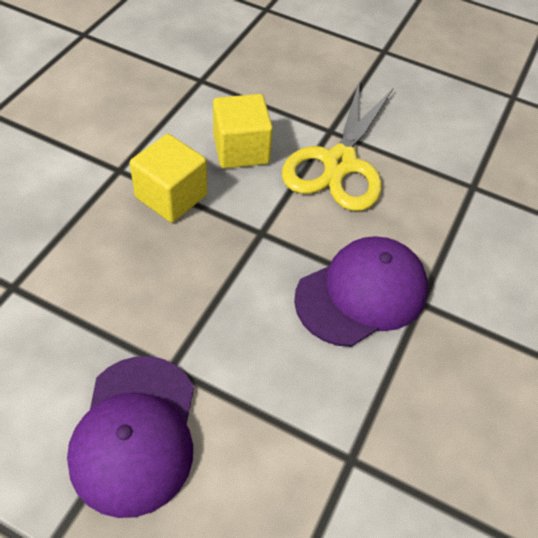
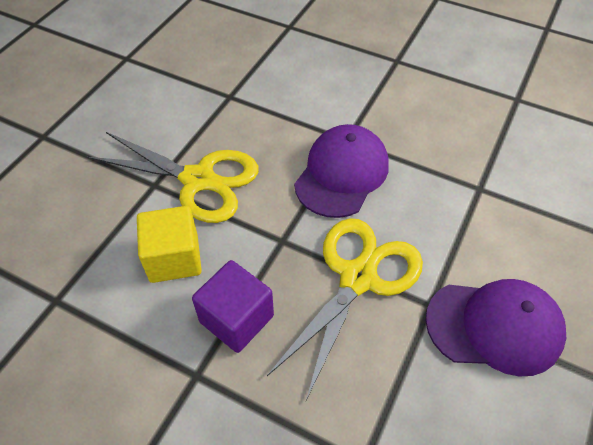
camera: 85 degrees left, 0 degrees up
yellow cube [130,134,207,223] -> purple cube [192,260,274,353]
purple cap [294,236,428,347] -> purple cap turned 60 degrees clockwise [294,124,389,218]
none -> yellow scissors [267,218,423,400]

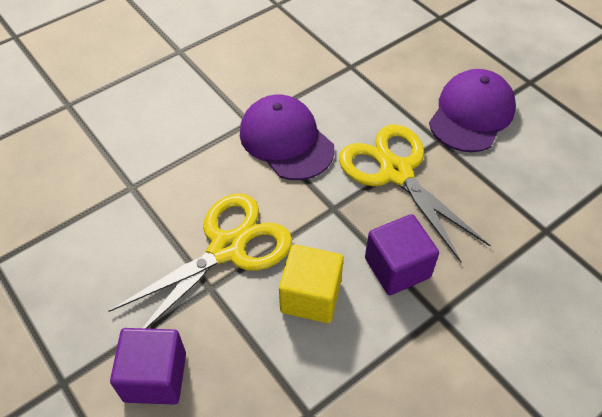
camera: 65 degrees left, 0 degrees up
none -> purple cube [110,328,186,405]

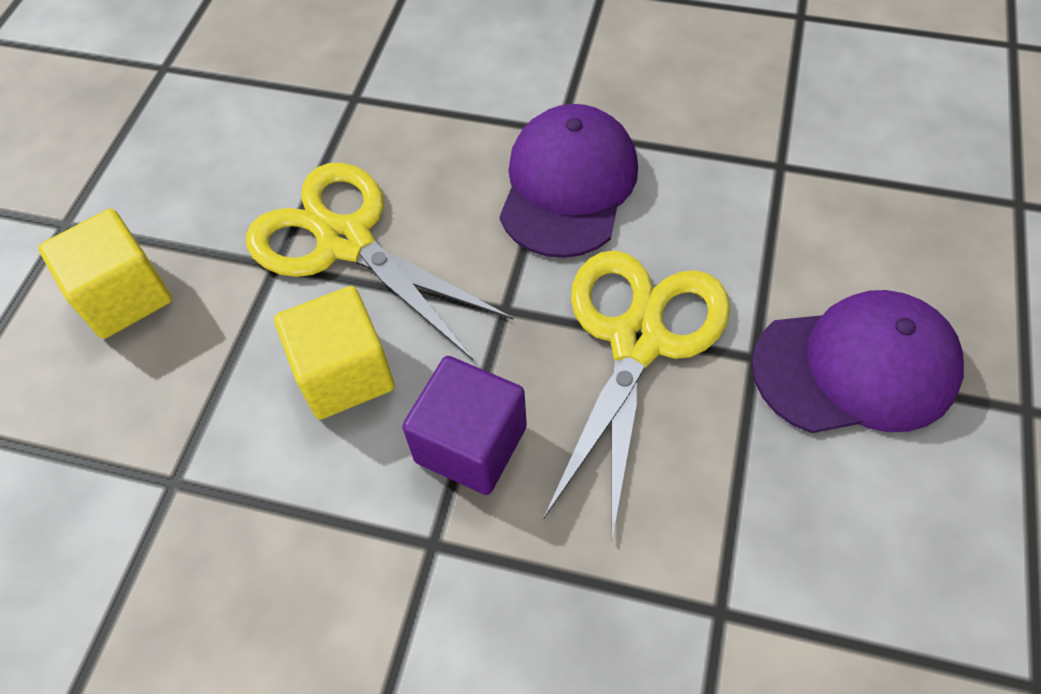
camera: 55 degrees right, 5 degrees up
yellow scissors [108,193,292,329] -> yellow scissors turned 150 degrees counterclockwise [246,163,514,360]
purple cube [110,328,186,405] -> yellow cube [38,209,172,339]

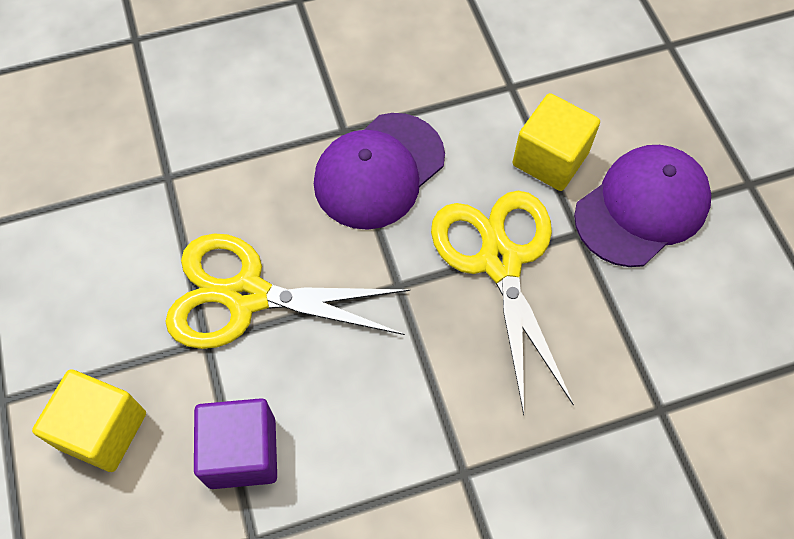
camera: 35 degrees left, 5 degrees up
yellow cube [274,286,395,419] -> yellow cube moved to [512,93,600,191]
purple cube [402,356,527,495] -> purple cube moved to [194,398,277,489]
purple cap [500,104,638,258] -> purple cap turned 120 degrees counterclockwise [314,113,445,230]

